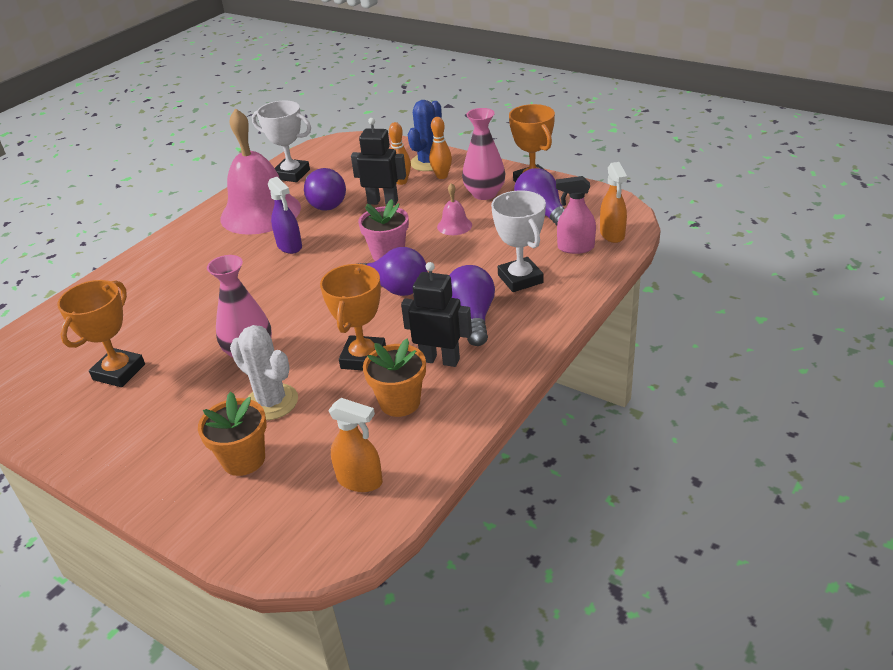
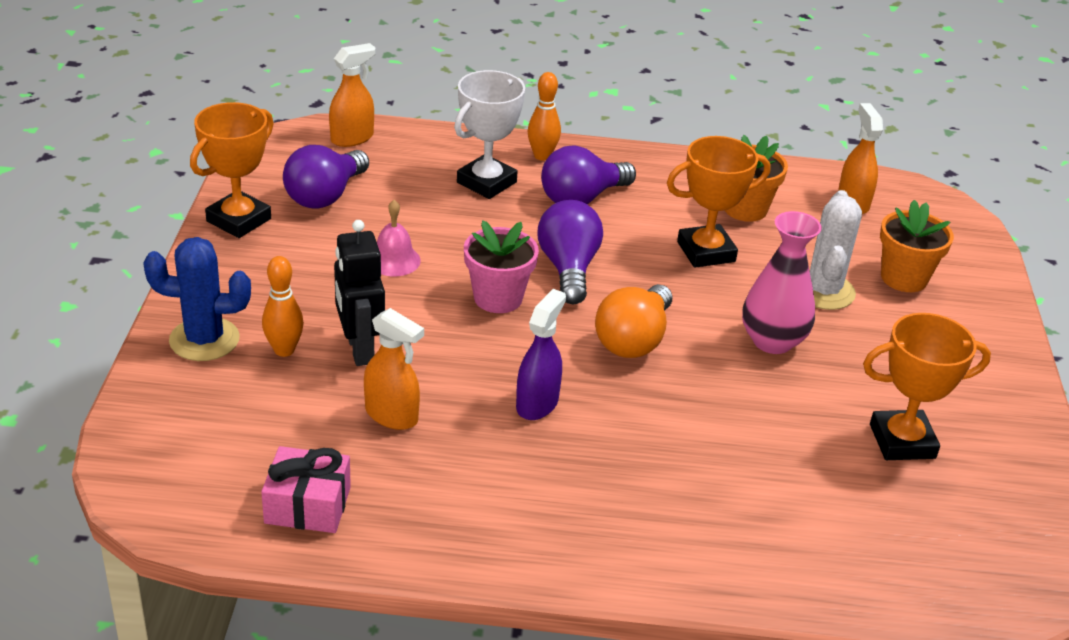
camera: 125 degrees left, 0 degrees up
pink bell [220,108,301,235] -> none
white trophy [252,100,311,182] -> pink gift [261,446,351,533]
purple light bulb [304,168,346,211] -> orange spray bottle [364,308,424,430]
black robot [401,262,472,367] -> none
orange bowling pin [429,117,452,179] -> orange bowling pin moved to [528,72,561,161]
pink vase [462,108,506,200] -> none
pink spray bottle [556,176,596,254] -> none
none -> orange light bulb [595,284,672,358]

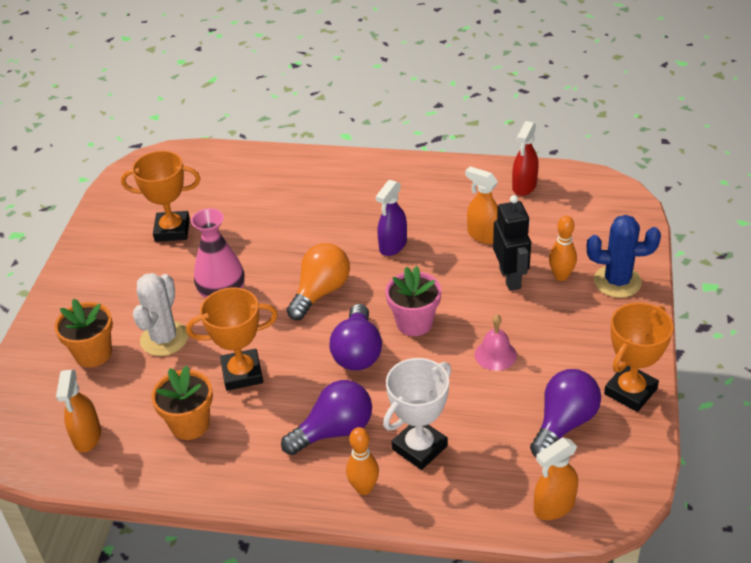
camera: 170 degrees left, 5 degrees up
pink gift [261,446,351,533] -> red spray bottle [512,121,539,196]

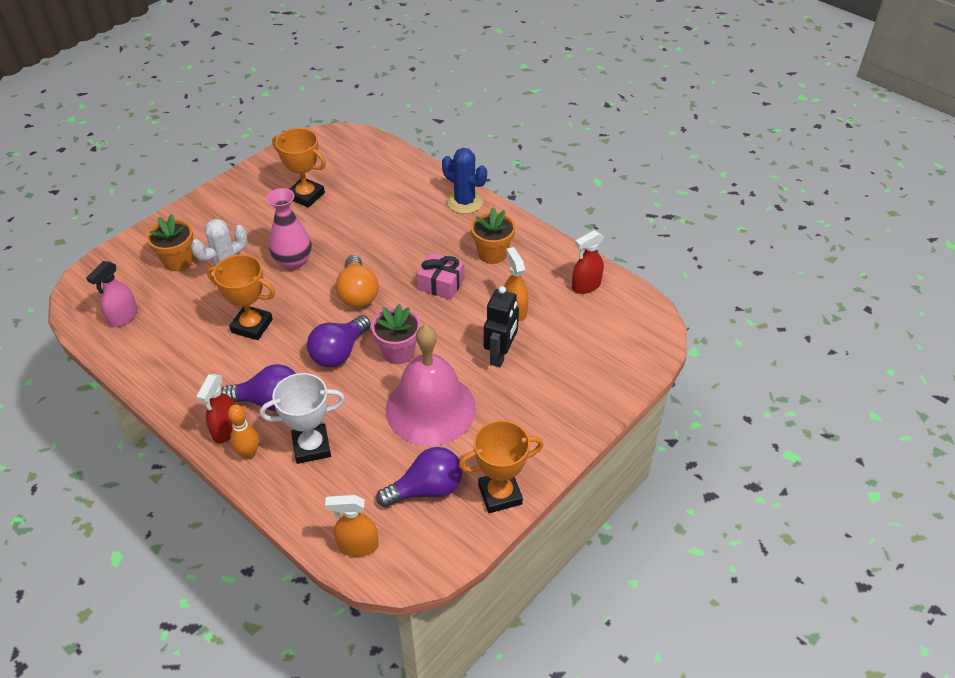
camera: 30 degrees right, 5 degrees up
orange spray bottle [56,370,101,453] -> pink spray bottle [86,261,137,327]
orange flower pot [151,365,213,440] -> orange flower pot moved to [471,207,515,264]
orange light bulb [287,243,350,320] -> orange light bulb turned 105 degrees clockwise [336,255,378,308]
purple spray bottle [376,180,407,256] -> pink gift [417,252,464,300]
pink bell [475,314,517,371] -> pink bell [385,325,476,446], size x2.42
orange bowling pin [549,216,577,281] -> none
blue cactus [587,215,661,298] -> blue cactus moved to [442,148,487,214]
none -> red spray bottle [196,374,235,443]

